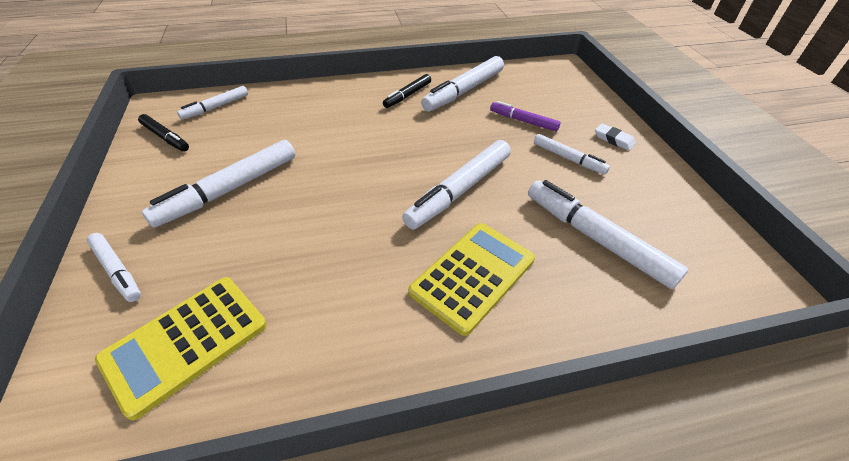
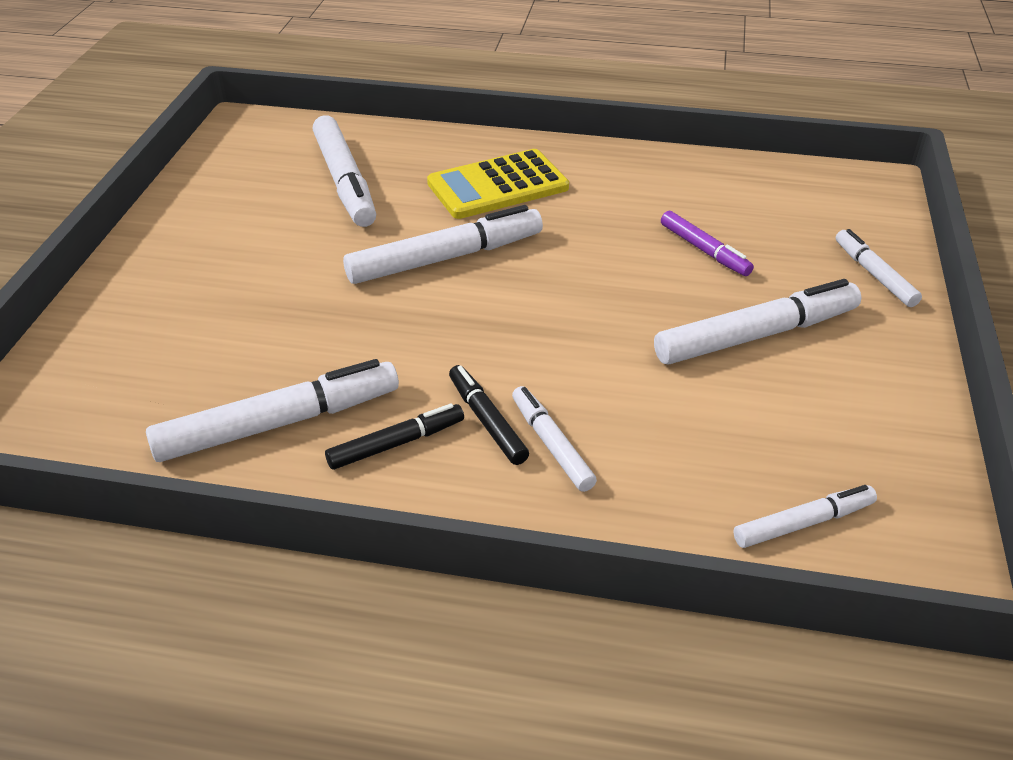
camera: 155 degrees left, 5 degrees down
yellow calculator [95,277,267,420] -> none
black marker [138,114,189,152] -> black marker moved to [449,365,529,465]
purple marker [490,101,561,132] -> purple marker moved to [661,211,754,276]
white marker [534,134,610,174] -> white marker moved to [512,386,597,492]
white eraser [595,123,636,151] -> none

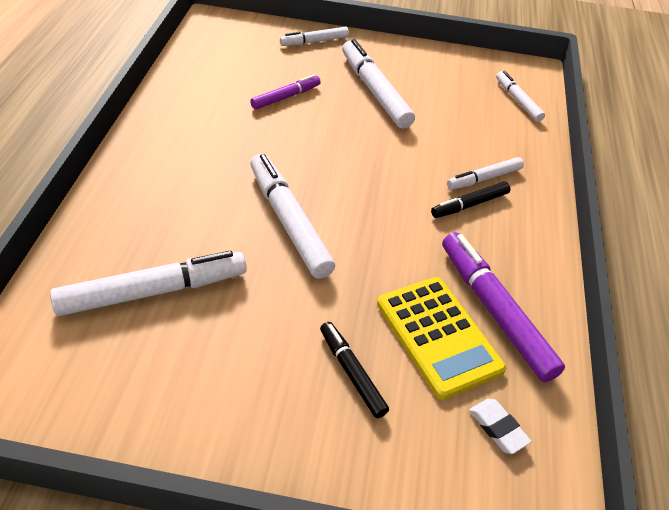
camera: 95 degrees left, 5 degrees up
white marker [146,359,399,462] -> purple marker [442,232,565,382]
black marker [325,403,464,470] -> black marker moved to [320,322,389,418]
yellow calculator [427,149,569,219] -> yellow calculator moved to [377,277,506,400]
none -> white eraser [469,399,532,454]

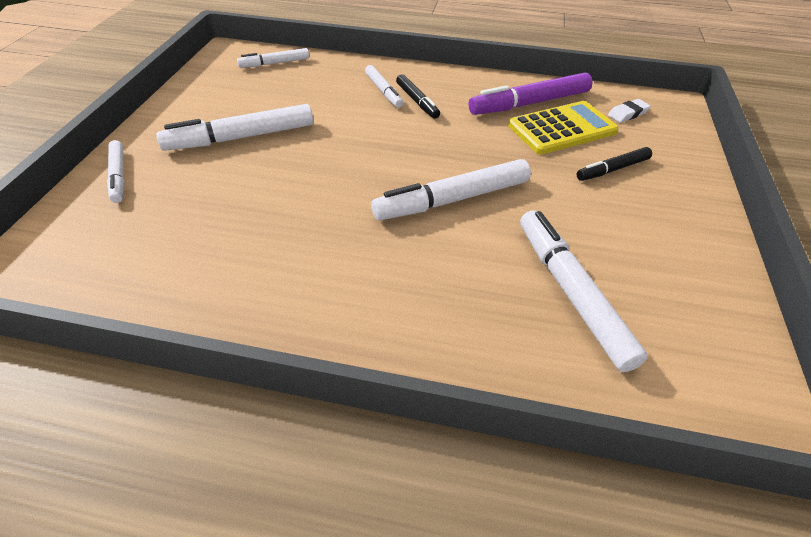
camera: 85 degrees left, 0 degrees up
purple marker [250,74,321,110] -> none

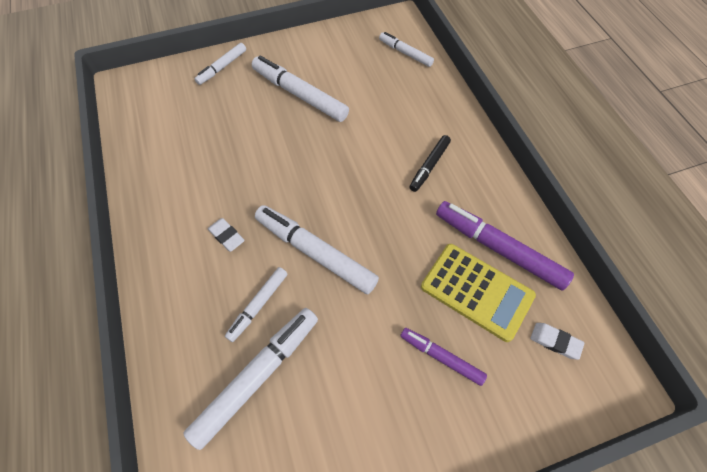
camera: 60 degrees right, 15 degrees up
white marker [365,65,403,108] -> white marker moved to [225,267,288,342]
black marker [576,147,652,181] -> purple marker [400,328,487,386]
none -> white eraser [208,218,245,252]

